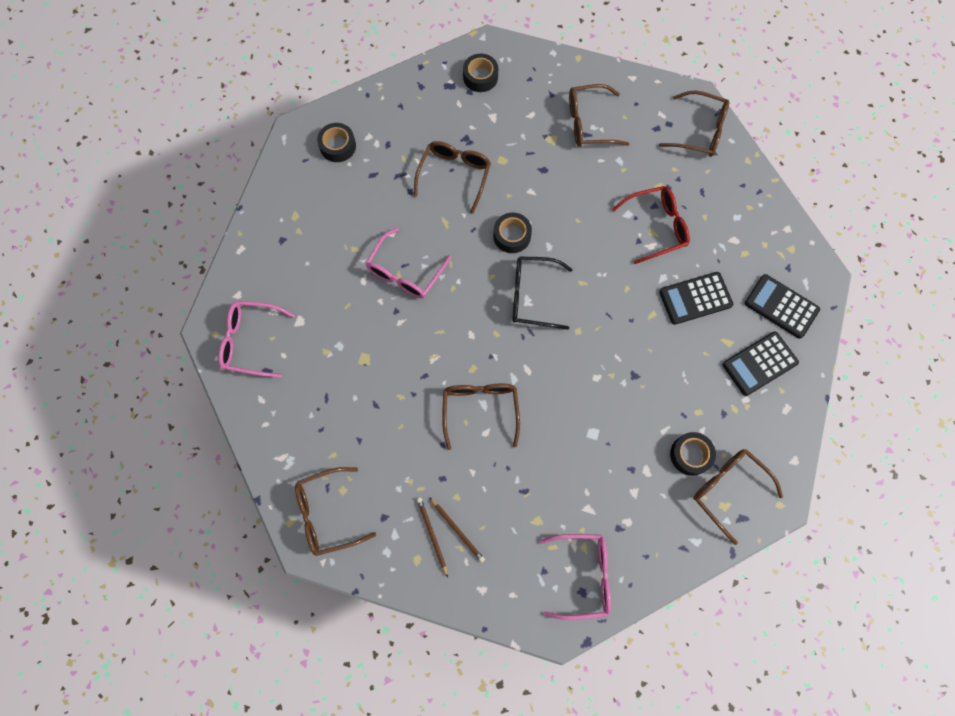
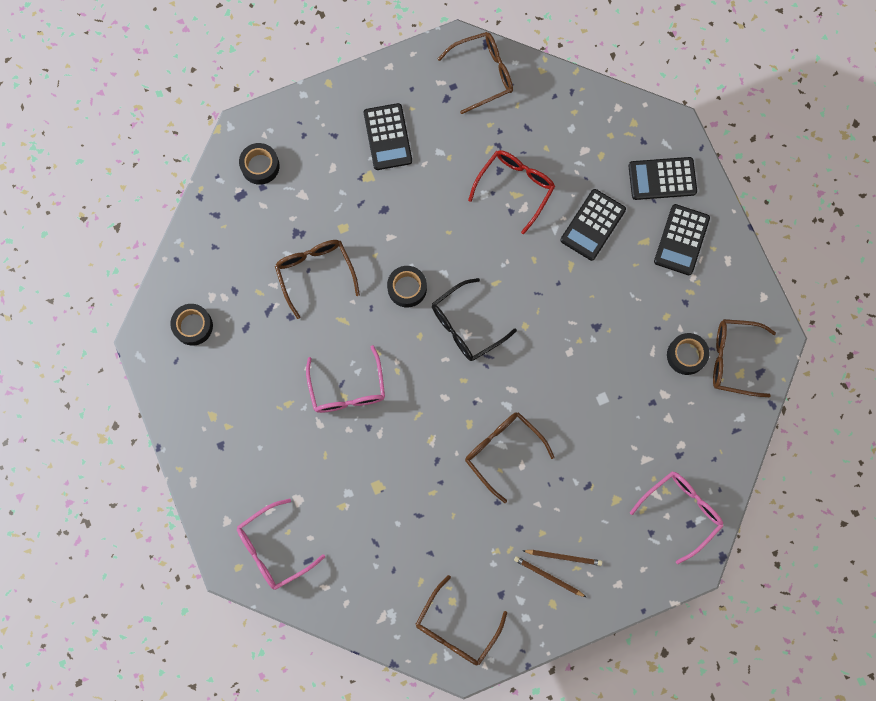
camera: 40 degrees left, 5 degrees up
brown glasses [569,84,629,147] -> black calculator [364,103,412,170]

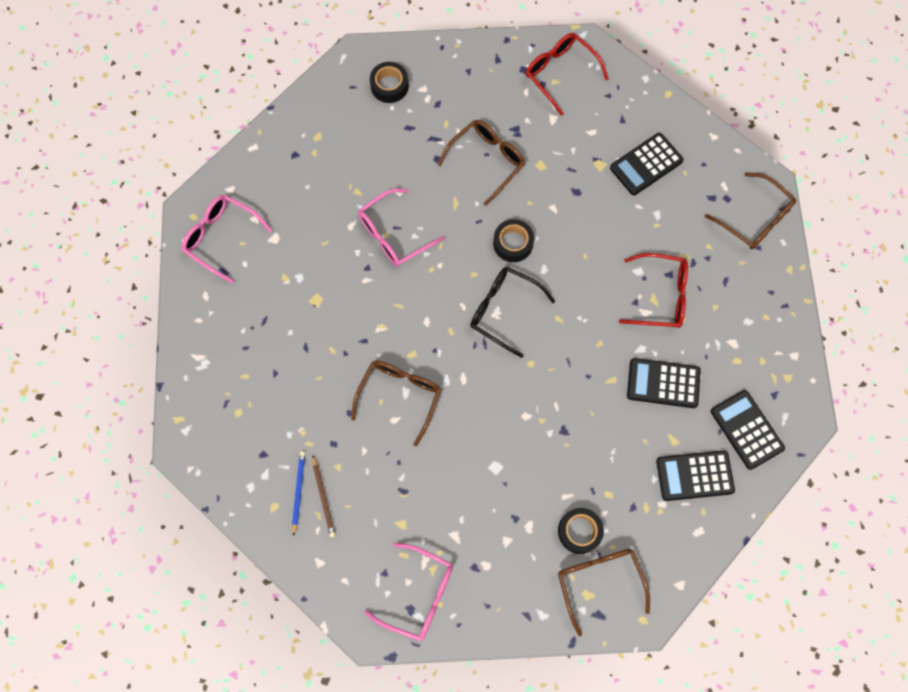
camera: 65 degrees right, 5 degrees down
black tape [239,143,280,185] -> red glasses [526,33,609,116]
brown glasses [416,575,507,666] -> none
brown pencil [514,556,586,597] -> blue pencil [292,451,305,536]

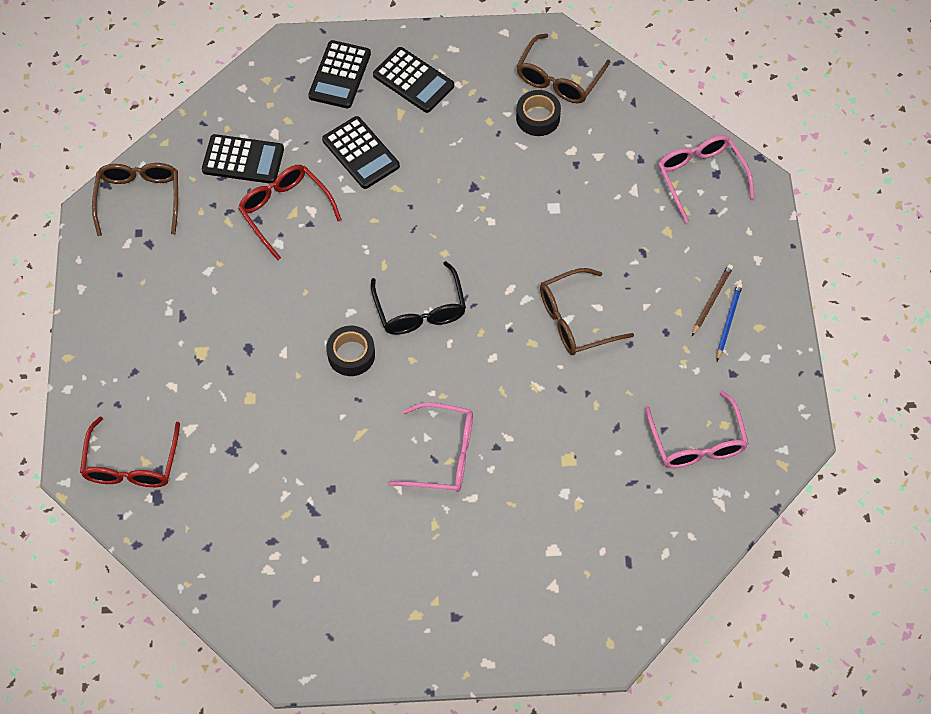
camera: 135 degrees left, 10 degrees down
pink glasses [182,195,272,284] -> pink glasses moved to [645,391,749,468]
blue pencil [292,451,305,536] -> blue pencil turned 150 degrees clockwise [717,283,742,361]
black tape [370,62,409,103] -> none
brown glasses [438,120,525,206] -> none
black calculator [610,133,684,195] -> black calculator moved to [202,134,284,184]

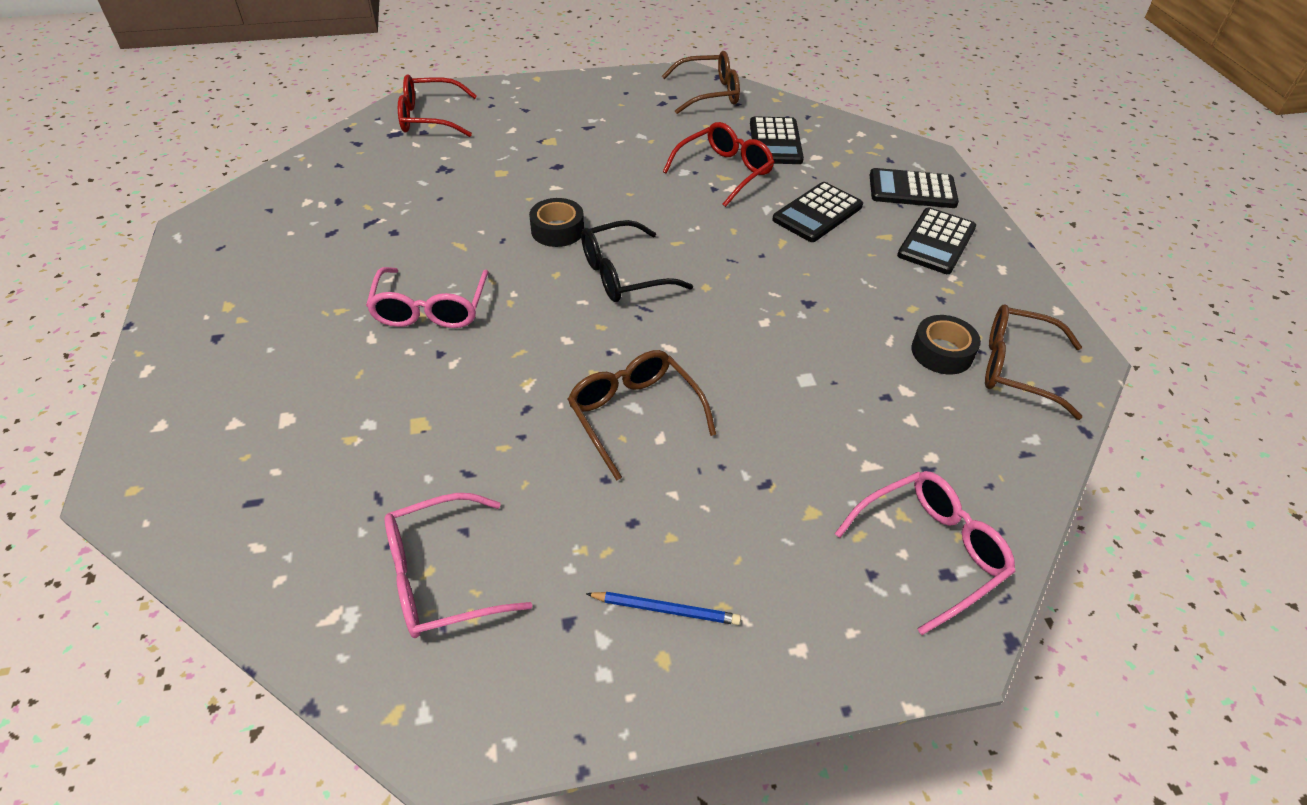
camera: 80 degrees right, 15 degrees down
brown pencil [692,264,733,336] -> none

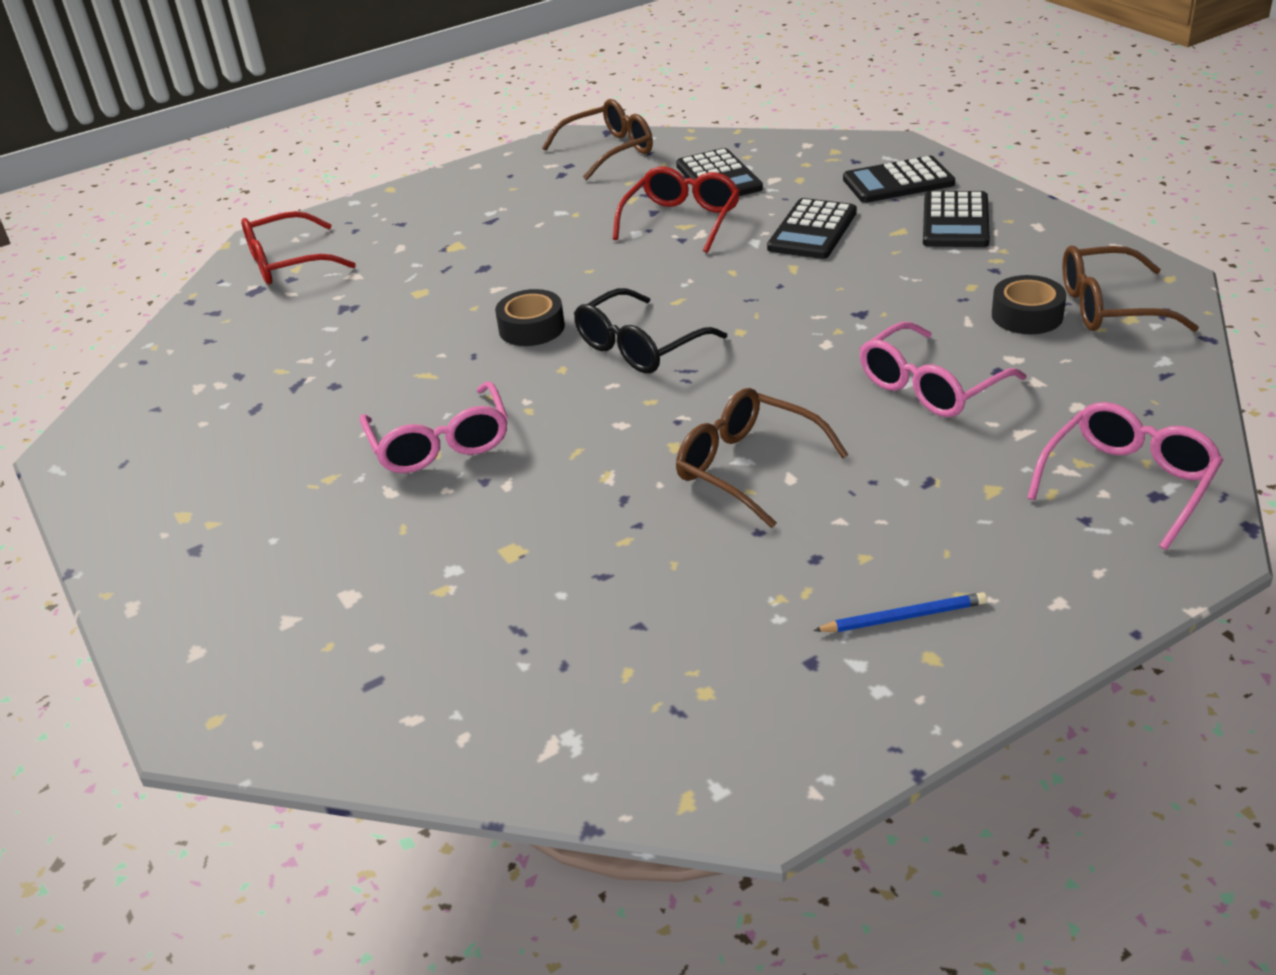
camera: 15 degrees left, 10 degrees down
pink glasses [385,493,532,638] -> pink glasses moved to [859,322,1026,417]

